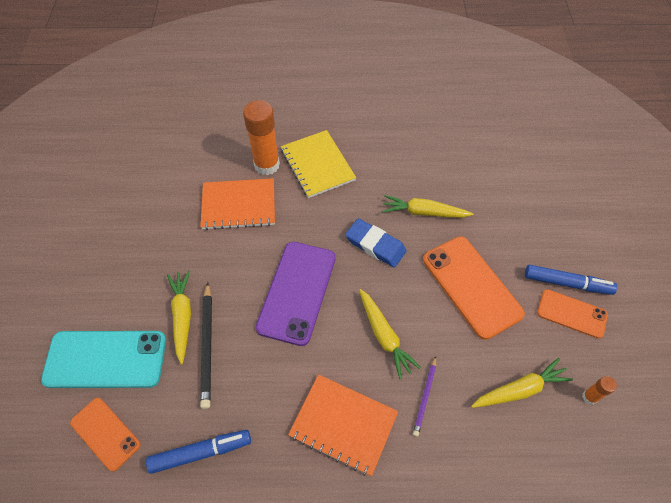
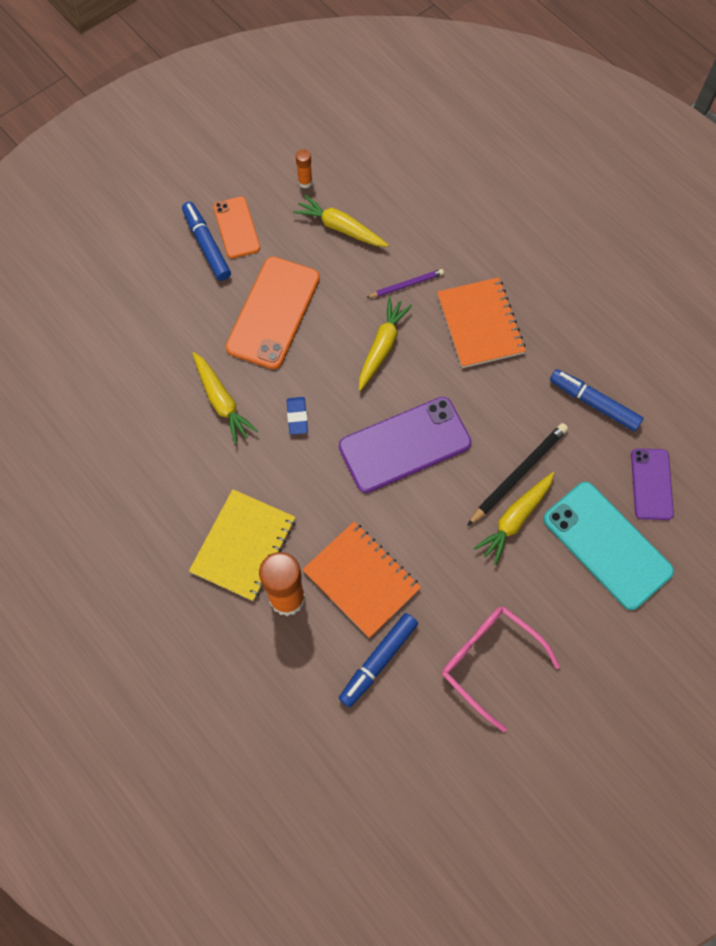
camera: 130 degrees left, 10 degrees up
orange phone [70,398,141,471] -> purple phone [631,448,674,520]
blue eraser [345,218,407,268] -> blue eraser [287,397,308,435], size x0.61
none -> blue marker [339,613,418,707]
none -> pink glasses [442,606,560,732]

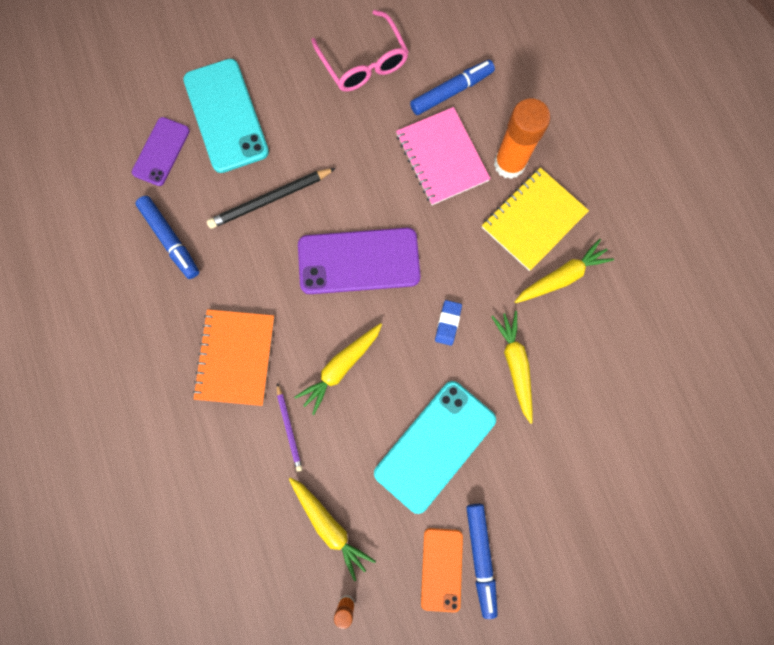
camera: 160 degrees left, 10 degrees up
orange phone [226,256,320,369] -> turquoise phone [374,381,496,514]
orange notebook [302,522,421,638] -> pink notebook [396,107,491,205]
purple pencil [366,269,444,298] -> purple pencil turned 105 degrees counterclockwise [277,384,302,472]
yellow carrot [474,472,554,565] -> yellow carrot moved to [515,239,614,303]

